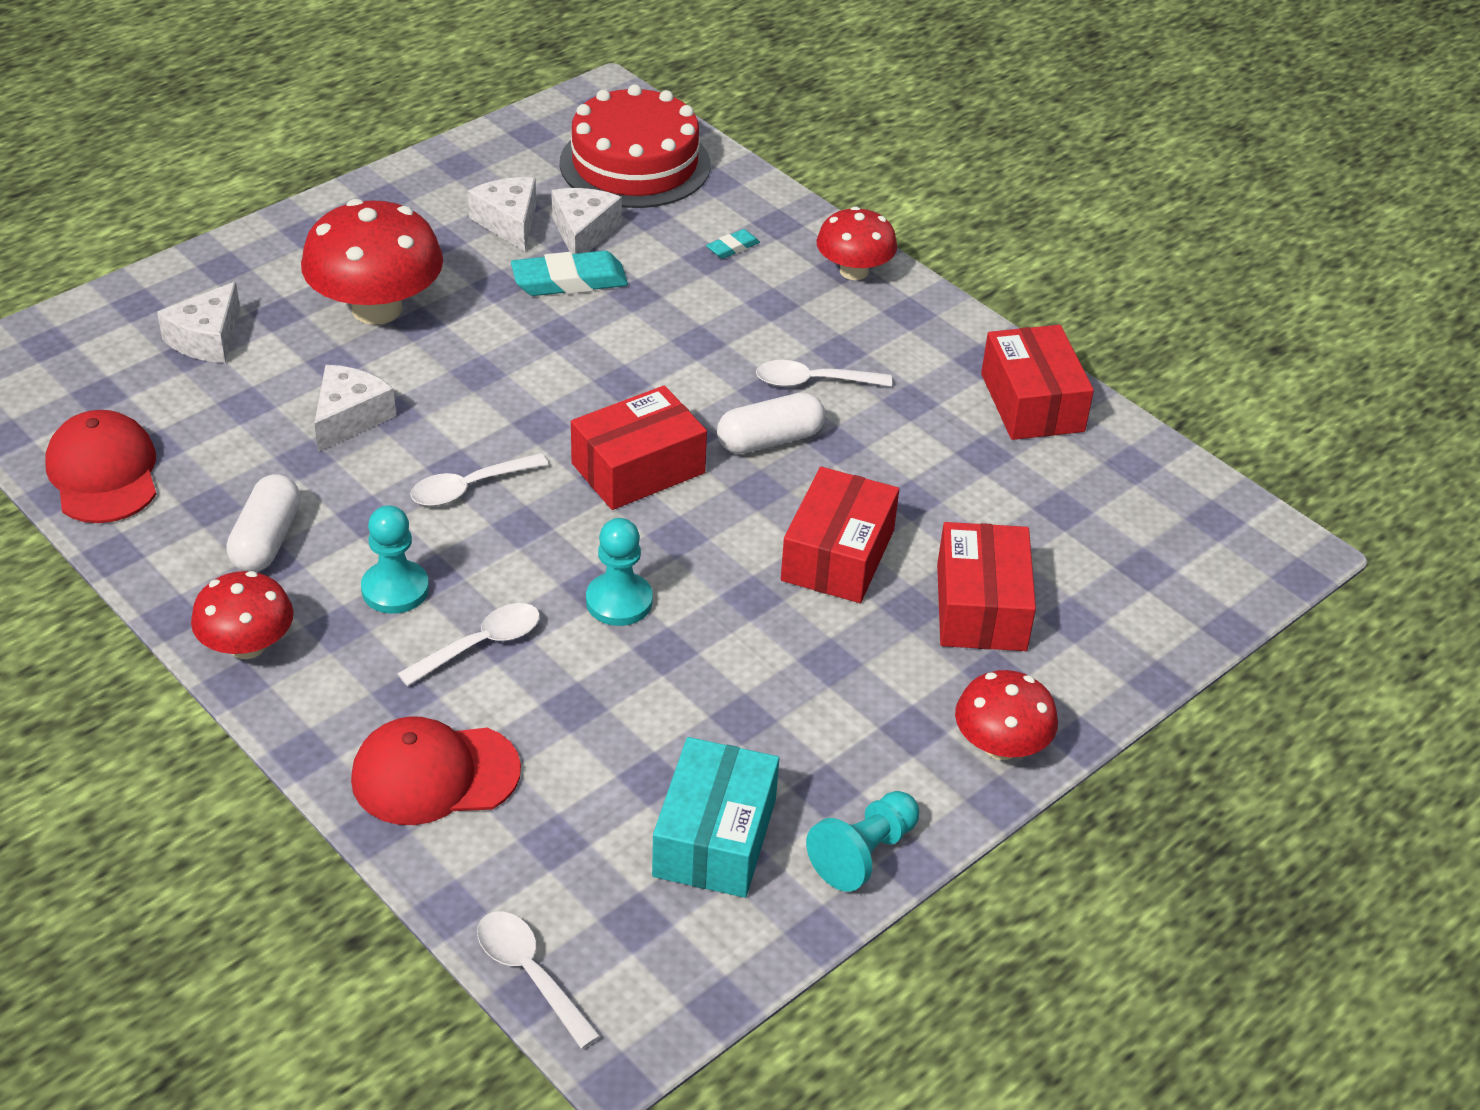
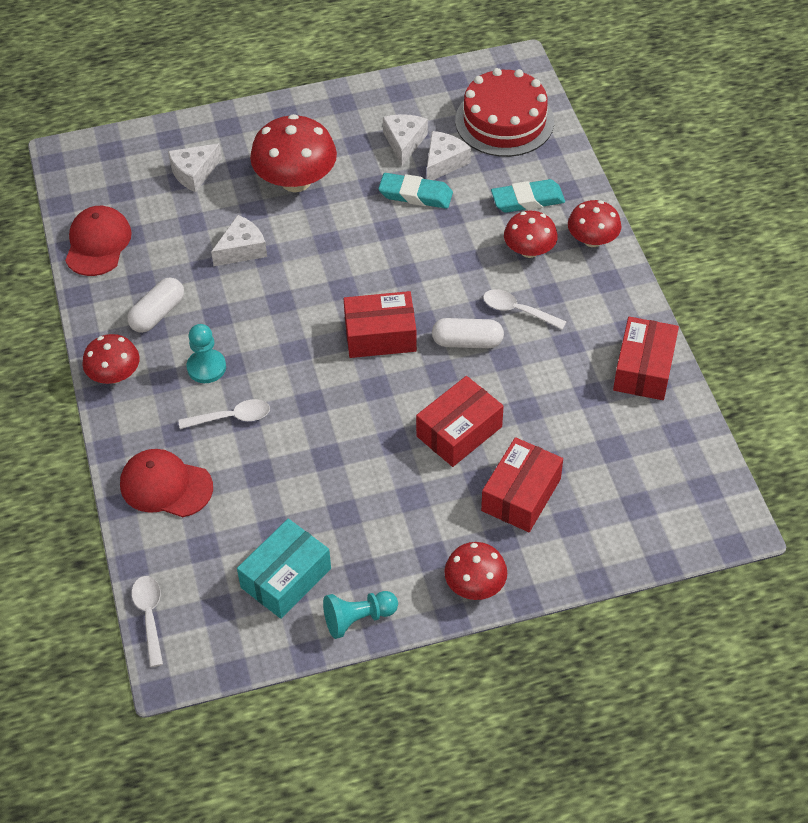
camera: 30 degrees right, 10 degrees up
white spoon [410,453,548,506] -> none
turquoise pawn [586,518,653,626] -> none
turquoise eraser [706,229,760,259] -> turquoise eraser [491,179,565,213], size x1.98
none -> red mushroom [504,211,558,258]

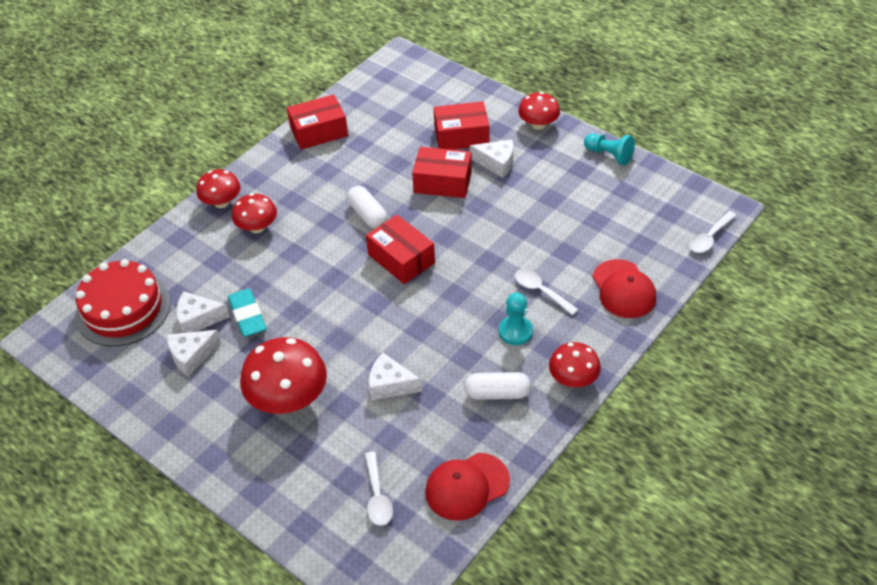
camera: 125 degrees left, 5 degrees down
white cheese [168,143,222,192] -> white cheese moved to [470,139,513,178]
turquoise box [237,519,331,619] -> none
white spoon [483,289,567,330] -> white spoon moved to [365,452,393,526]
turquoise eraser [491,179,565,213] -> none

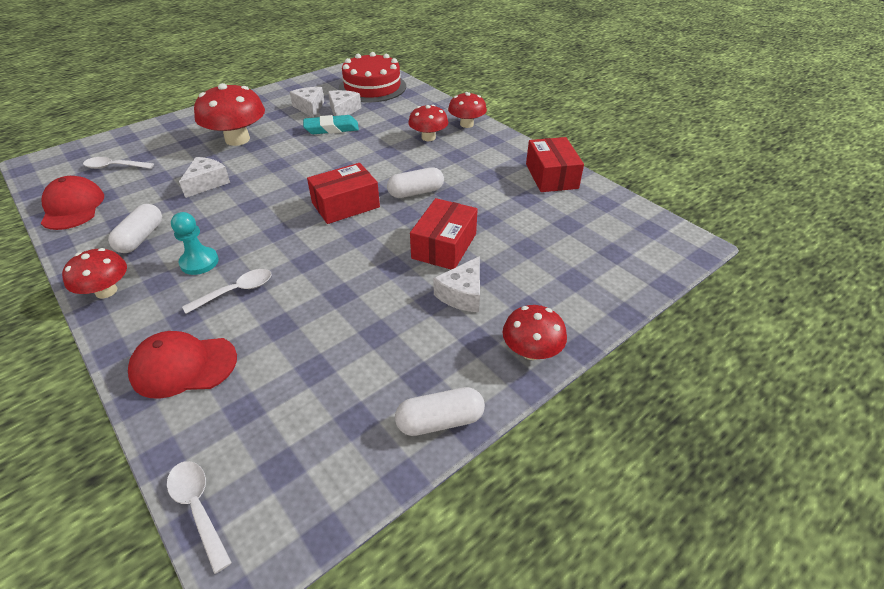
camera: 100 degrees right, 5 degrees down
red box [434,101,489,150] -> none
turquoise pawn [584,133,635,165] -> white capsule [395,387,485,436]

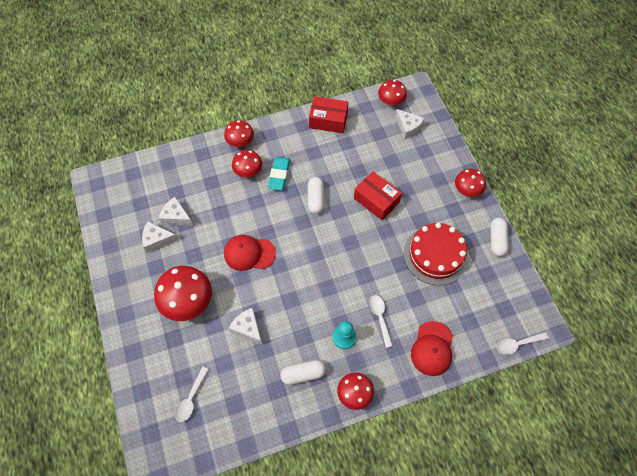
camera: 70 degrees left, 20 degrees up
red cap [41,176,104,230] -> red cap moved to [224,235,276,271]
white capsule [108,204,162,253] -> white capsule turned 45 degrees counterclockwise [280,360,326,385]
turquoise eraser [303,115,359,134] -> turquoise eraser moved to [268,157,290,190]
red box [307,163,380,224] -> none
red cake [338,52,406,102] -> red cake moved to [404,222,468,285]
white cheese [433,256,480,312] -> white cheese moved to [395,109,425,139]
none -> red mushroom [378,80,407,106]

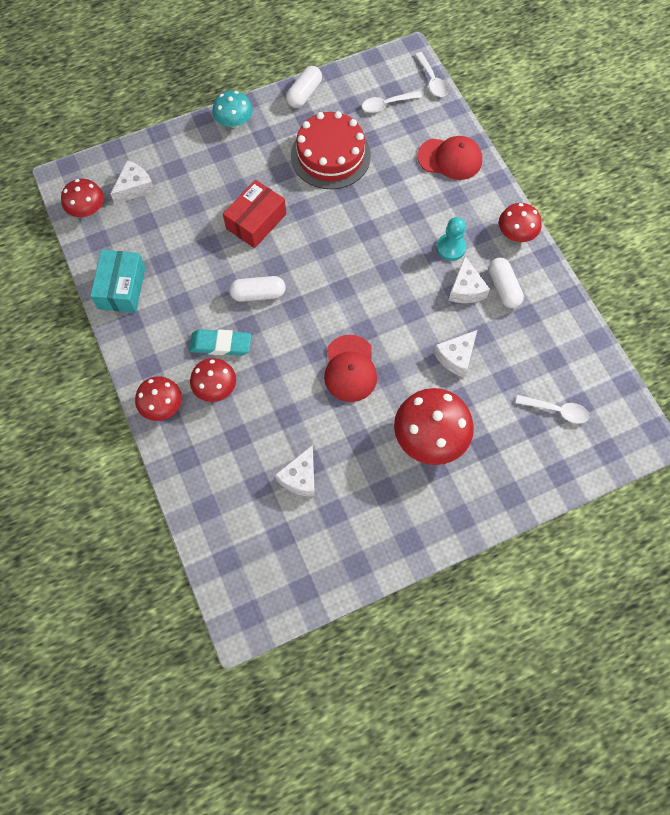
camera: 95 degrees left, 5 degrees up
white cheese [142,222,178,253] -> white cheese moved to [448,256,490,303]
red box [309,96,348,133] -> turquoise box [90,250,146,313]
white spoon [369,295,393,348] -> white spoon moved to [362,91,422,113]
red mushroom [455,169,486,197] -> turquoise mushroom [212,91,253,128]
white capsule [490,218,509,257] -> white capsule turned 60 degrees counterclockwise [286,66,322,108]

